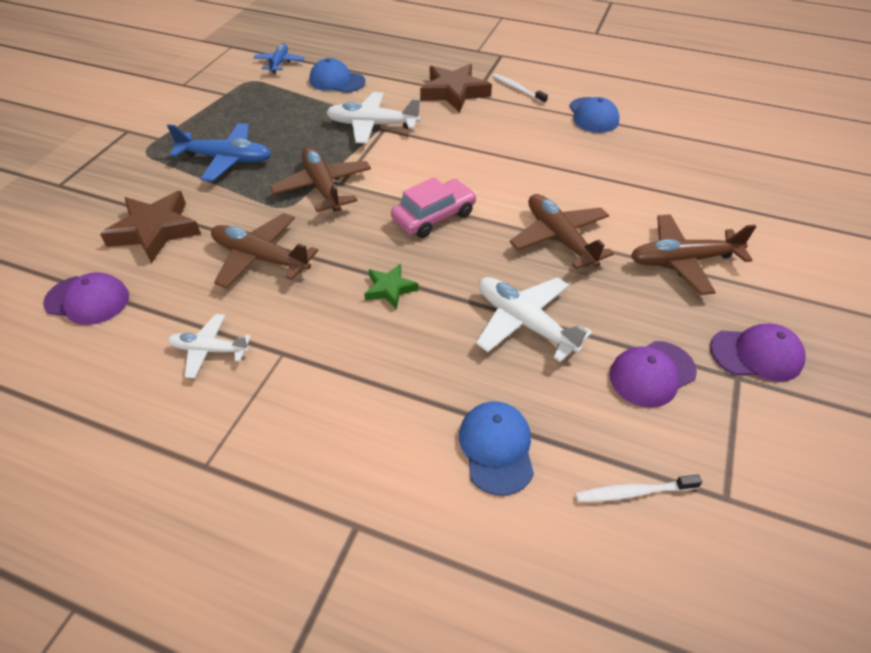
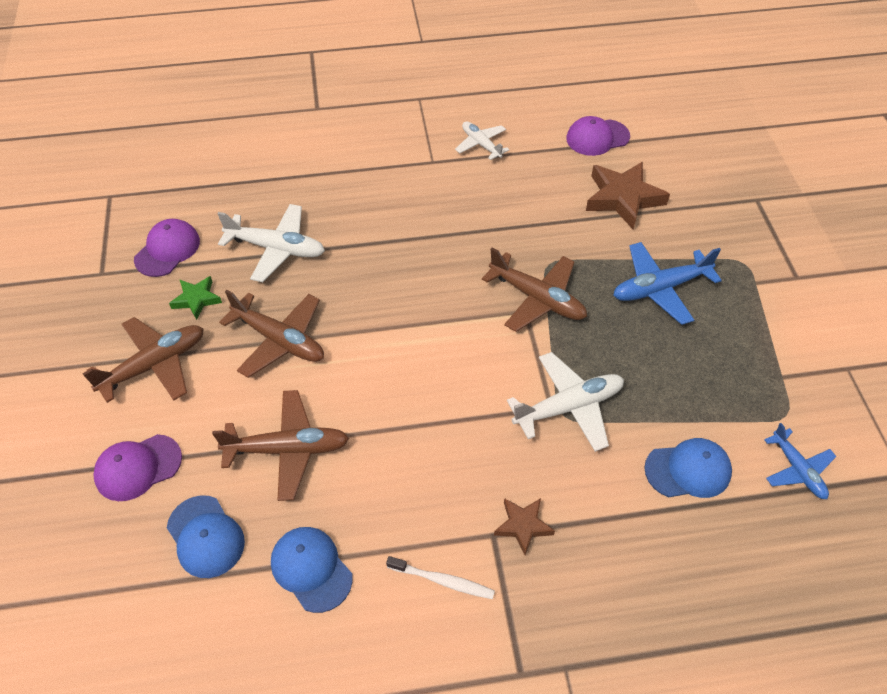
camera: 150 degrees right, 5 degrees up
white plane [167,314,251,379] -> white plane turned 105 degrees counterclockwise [455,121,509,160]
brown plane [211,213,318,288] -> brown plane moved to [212,390,349,501]
green star [364,264,419,309] -> green star moved to [169,276,222,320]
pink car [391,177,477,238] -> none
brown star [420,64,492,112] -> brown star [494,498,555,555], size x0.55
blue cap [459,401,534,496] -> blue cap moved to [167,495,245,578]
white toothbrush [575,475,702,502] -> none
purple cap [710,323,806,382] -> purple cap moved to [93,434,182,501]

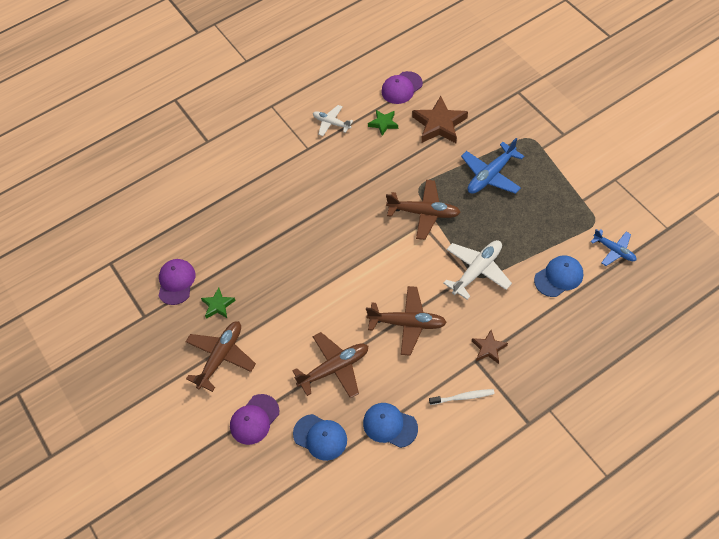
camera: 20 degrees left, 5 degrees up
white plane [217,204,325,282] -> none
brown plane [219,290,324,378] -> brown plane moved to [366,286,447,356]
none -> green star [368,110,398,136]

